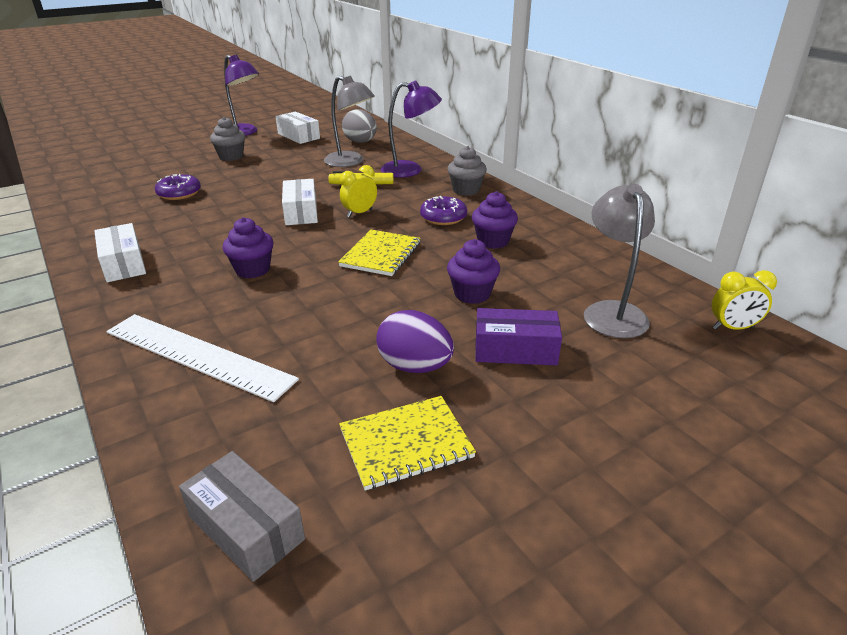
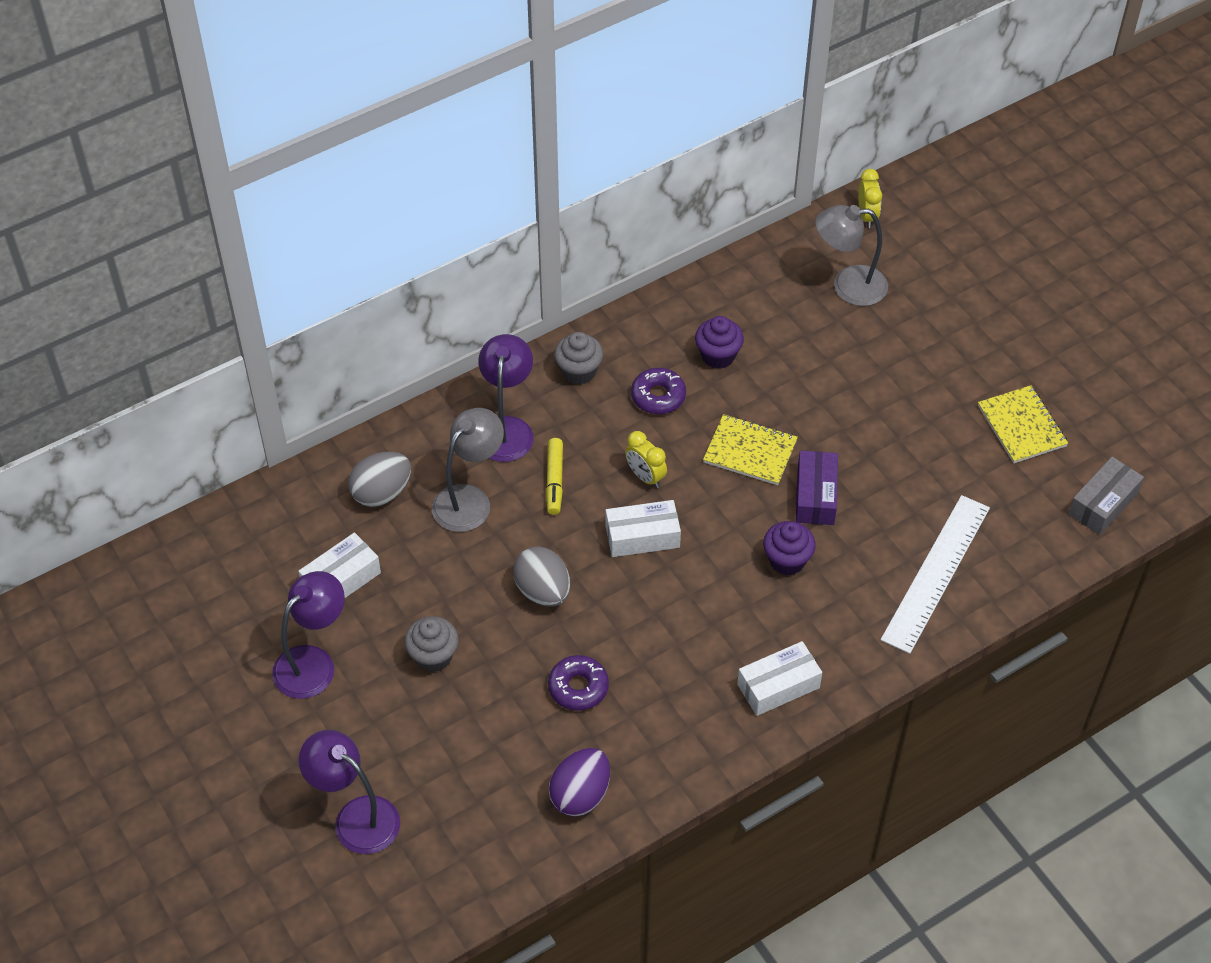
camera: 90 degrees left, 20 degrees up
purple egg [376,310,454,373] -> purple egg moved to [548,748,610,817]
purple cupcake [447,239,500,304] -> none
purple box [475,308,562,365] -> purple box moved to [796,451,838,525]
none -> purple lamp [299,730,400,854]
none -> grey egg [513,547,570,607]

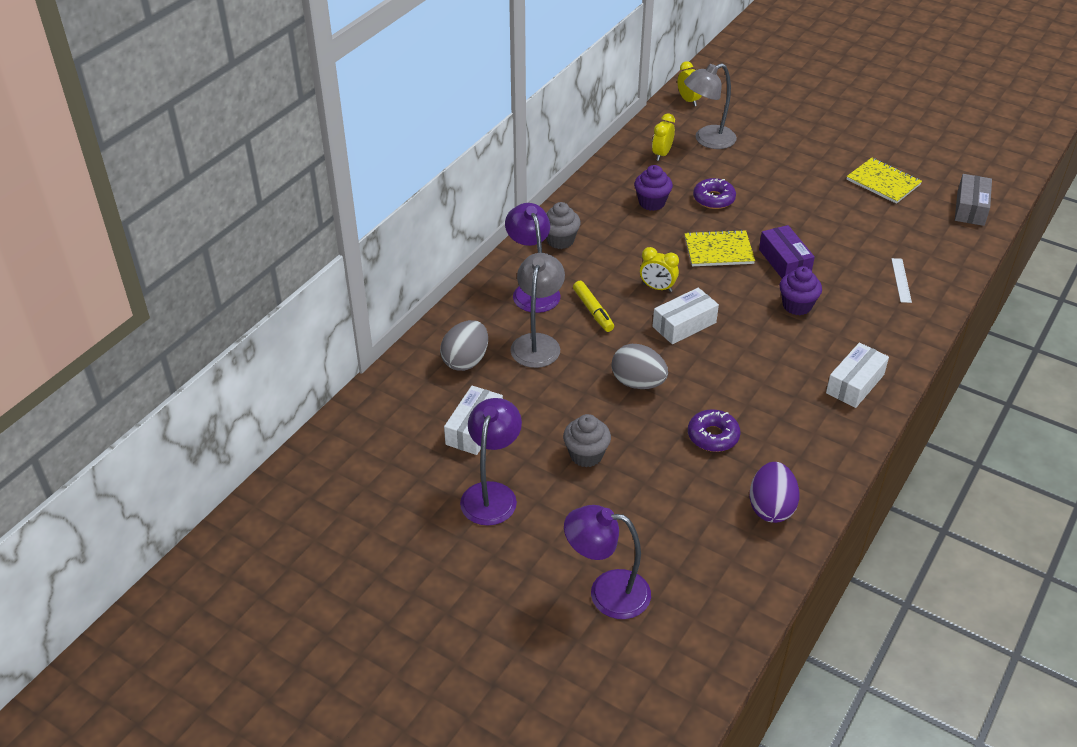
camera: 25 degrees left, 10 degrees down
purple donut [631,368,686,414] -> purple donut moved to [693,178,736,209]
white ruler [881,495,990,654] -> white ruler [892,258,912,303], size x0.44
none -> yellow clock [652,113,675,161]

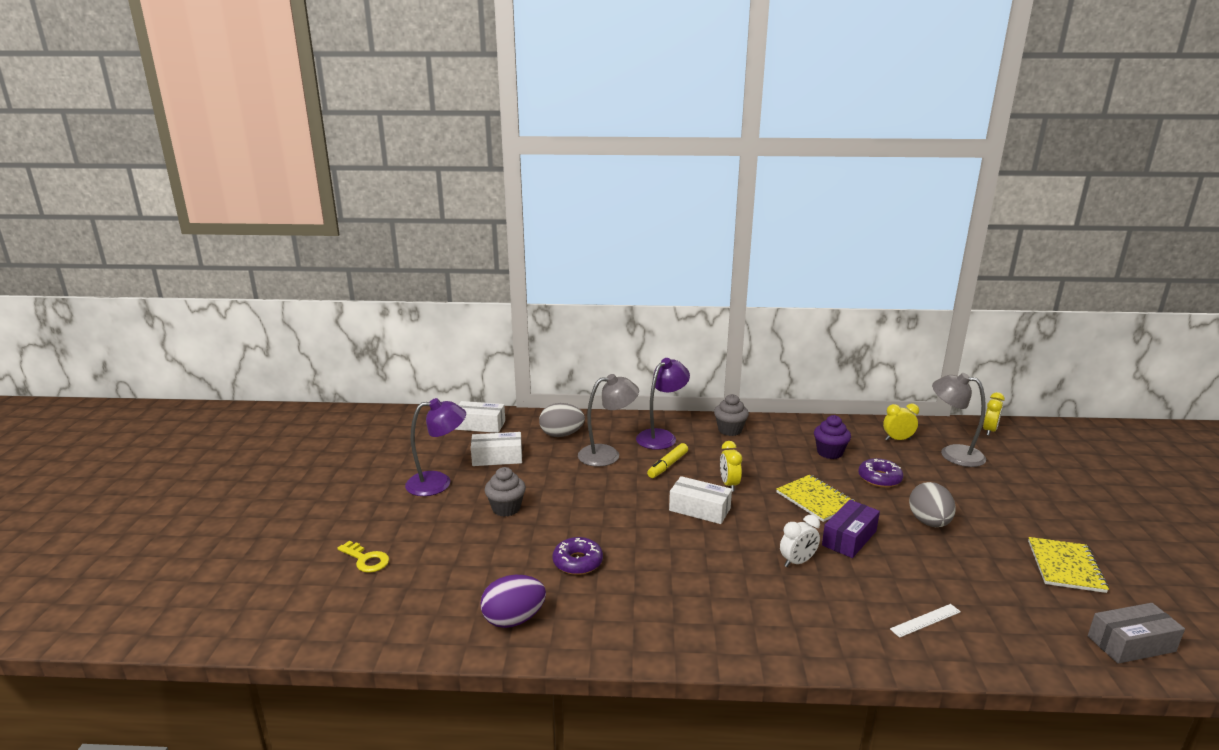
camera: 60 degrees right, 20 degrees down
purple lamp [564,505,651,619] -> yellow key [337,541,389,573]
grey egg [612,344,668,389] -> grey egg moved to [909,482,956,527]
purple cupcake [780,266,822,315] -> white clock [780,515,820,567]
white box [826,343,889,408] -> white box moved to [455,401,505,433]

